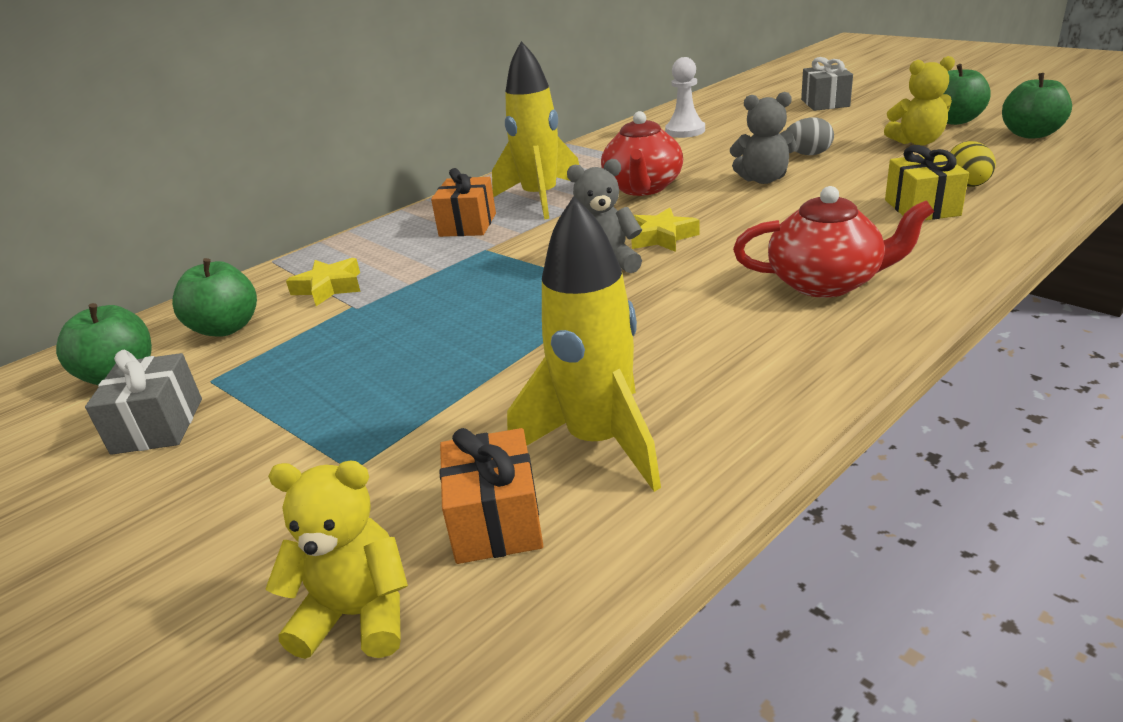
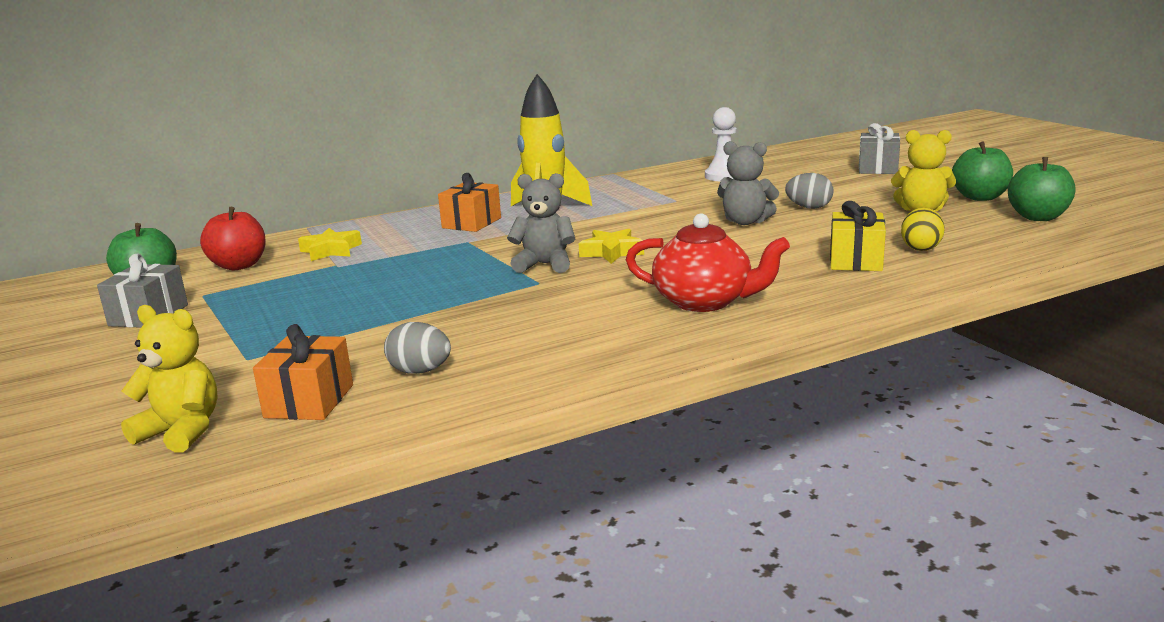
camera: 15 degrees right, 10 degrees down
green apple [172,258,257,337] -> red apple [200,207,266,270]
yellow rocket [507,196,661,492] -> grey egg [384,322,451,374]
red teapot [601,111,683,196] -> none

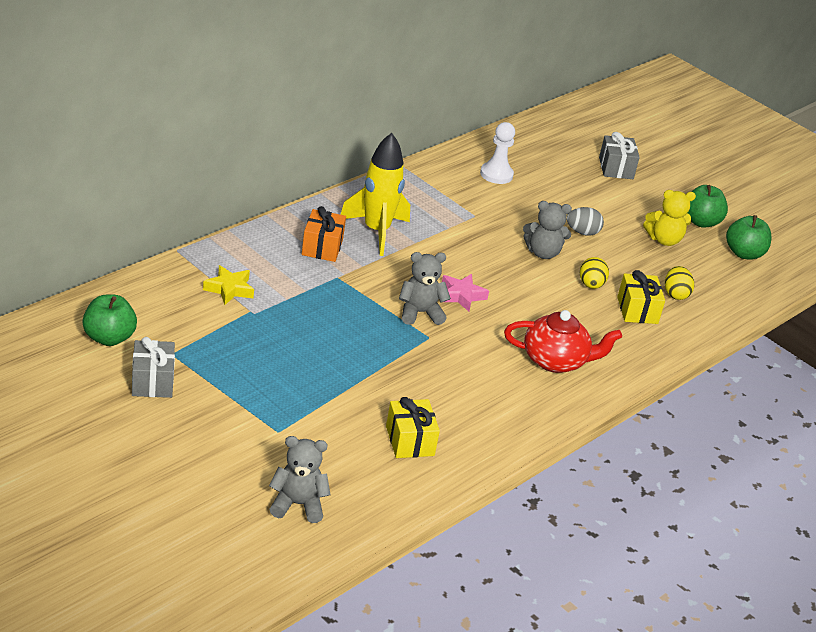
camera: 25 degrees left, 15 degrees up
yellow teddy bear [121,305,218,453] -> grey teddy bear [269,436,330,523]
red apple [200,207,266,270] -> none
orange gift [253,324,353,420] -> none
grey egg [384,322,451,374] -> yellow gift [386,397,440,458]
yellow star [579,229,644,264] -> pink star [442,274,489,312]
none -> yellow egg [580,257,609,289]

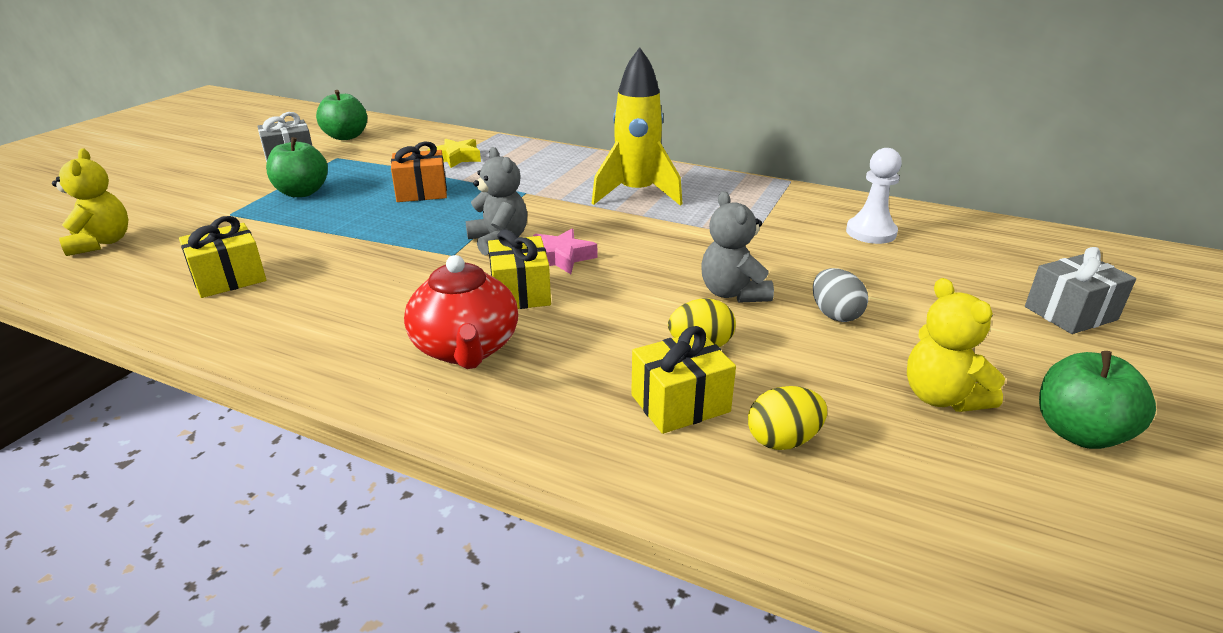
camera: 75 degrees right, 5 degrees down
grey teddy bear [269,436,330,523] -> yellow teddy bear [52,148,128,256]
orange gift [302,206,346,262] -> orange gift moved to [391,141,447,202]
green apple [726,215,772,260] -> green apple moved to [266,137,328,197]
none -> yellow gift [488,229,551,309]

